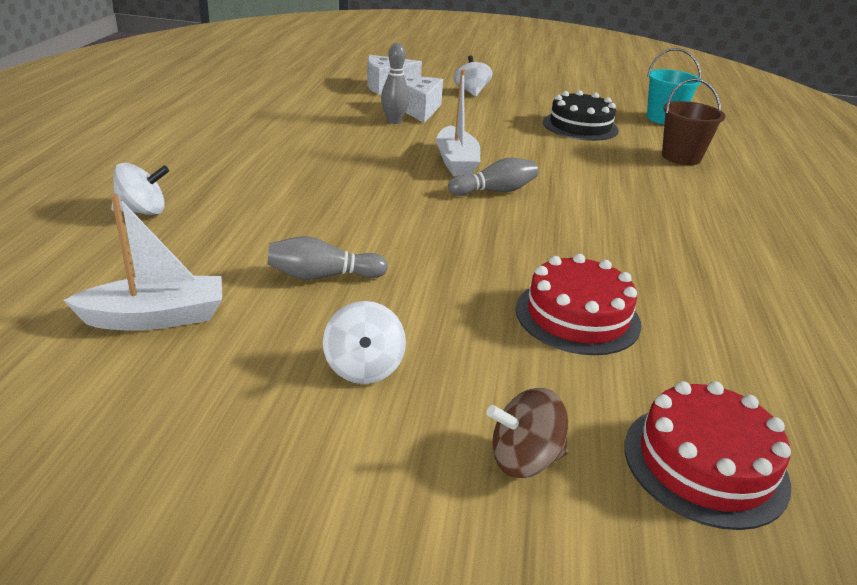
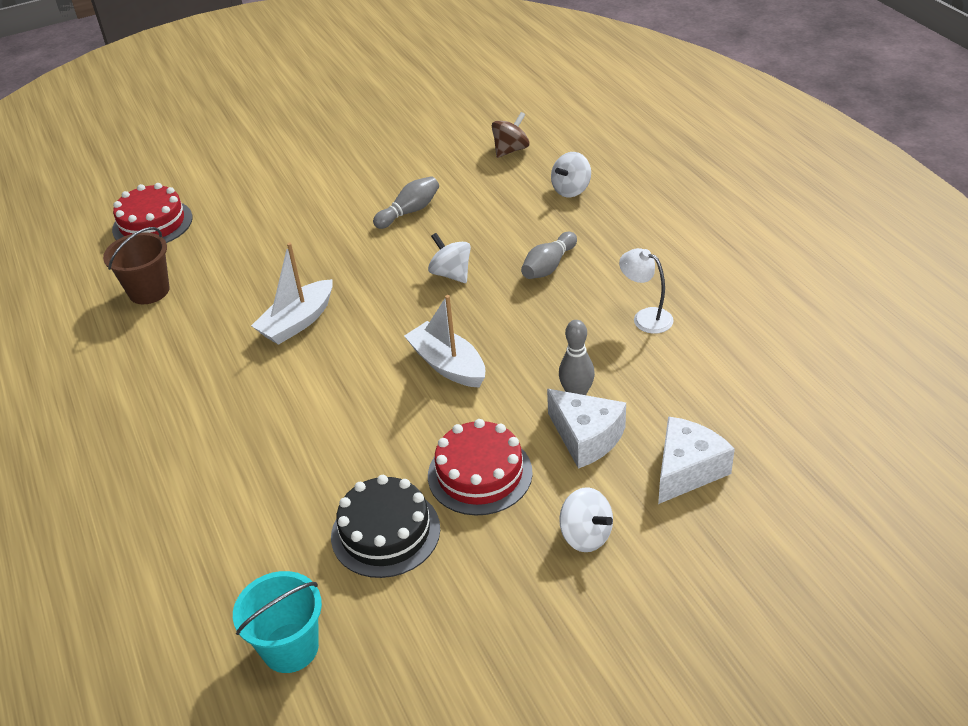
camera: 150 degrees right, 10 degrees up
white boat [63,194,222,331] -> white boat moved to [251,242,333,345]
white spinning top [323,301,406,384] -> white spinning top moved to [428,233,471,283]
grey bowling pin [448,158,538,196] -> grey bowling pin moved to [521,232,577,279]
brown spinning top [486,388,568,478] -> brown spinning top moved to [492,112,530,158]
red cake [516,254,641,355] -> red cake moved to [428,419,533,516]
brown bucket [662,78,726,165] -> brown bucket moved to [103,227,169,304]
none -> white lamp [619,248,674,334]

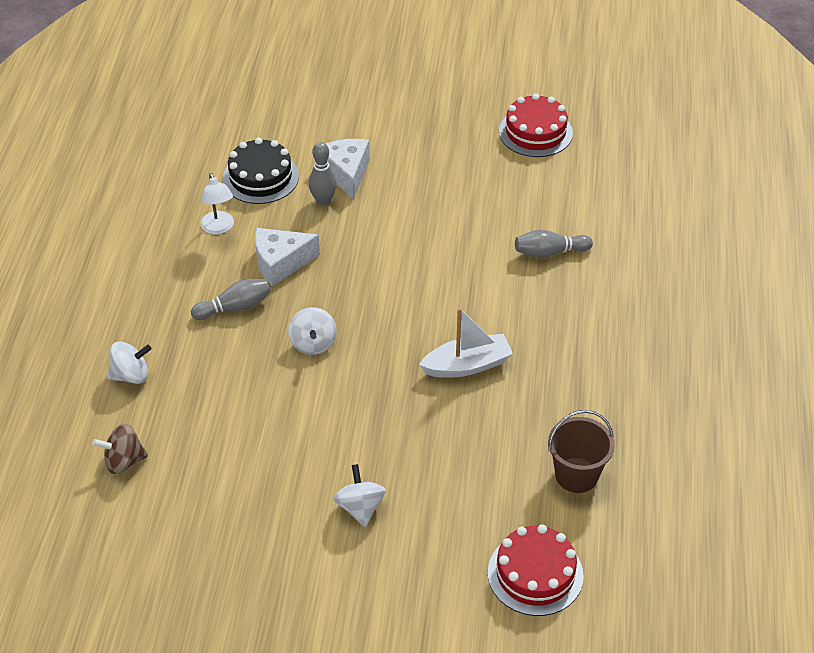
camera: 150 degrees left, 5 degrees up
turquoise bucket [233,571,322,673] -> none
black cake [331,475,440,578] -> black cake moved to [223,138,299,204]
grey bowling pin [373,176,439,229] -> grey bowling pin moved to [515,229,593,258]
white boat [404,295,485,388] -> none
red cake [428,419,533,516] -> red cake moved to [499,93,573,157]
white spinning top [559,487,613,552] -> white spinning top moved to [334,464,386,527]
white cheese [658,416,735,504] -> white cheese moved to [255,228,320,287]

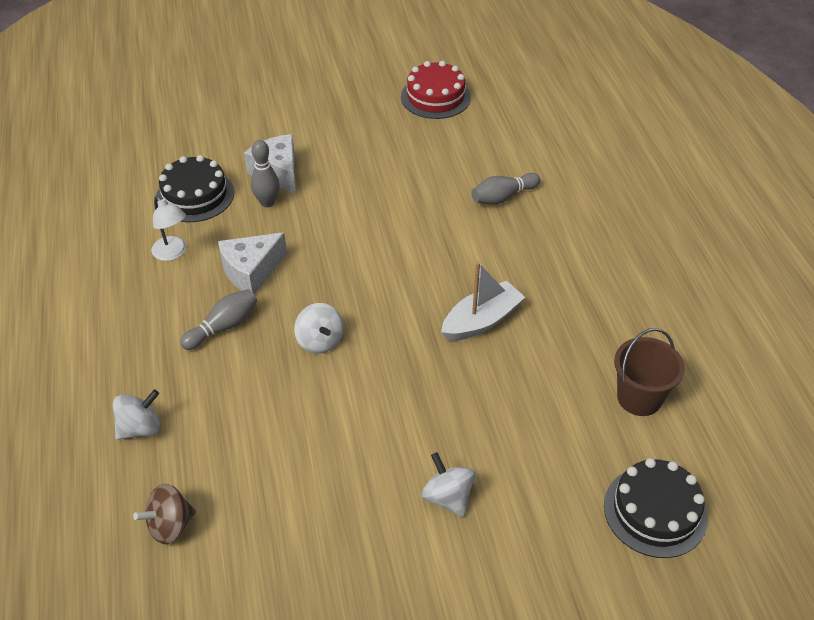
camera: 20 degrees left, 0 degrees up
red cake [488,525,584,616] -> black cake [604,458,708,558]

